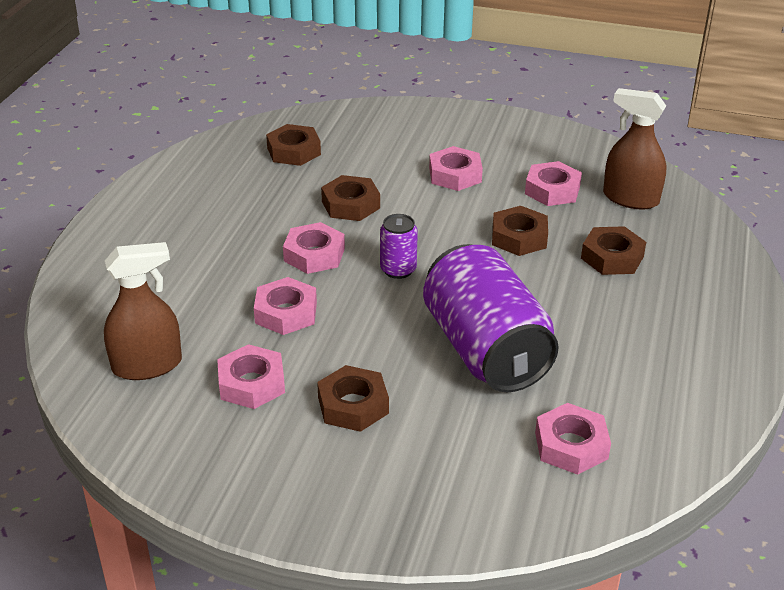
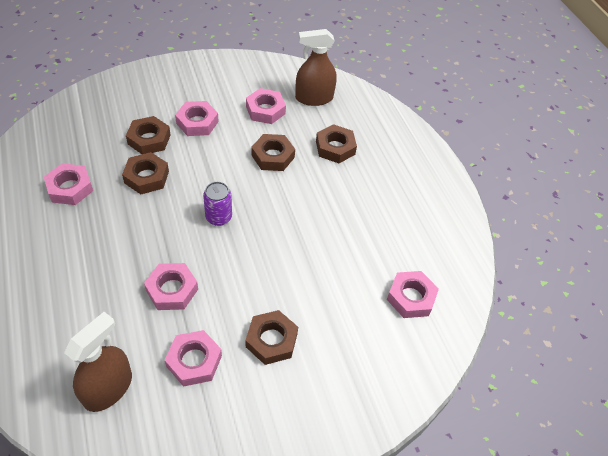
camera: 40 degrees left, 15 degrees up
brown nut [266,124,321,166] -> brown nut moved to [126,116,171,154]
pink nut [283,222,345,274] -> pink nut moved to [44,163,93,205]
purple can [423,244,559,392] -> none

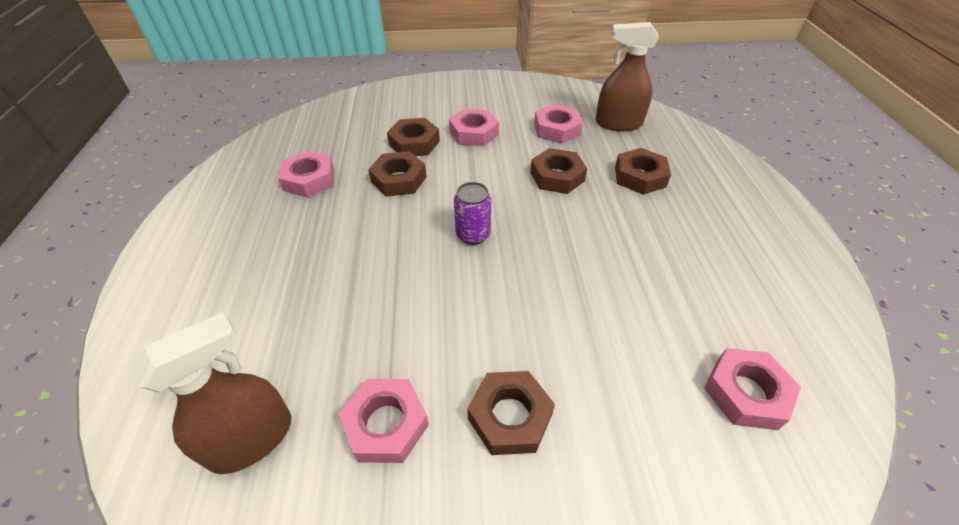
camera: 20 degrees right, 5 degrees down
pink nut [144,263,198,310] -> none

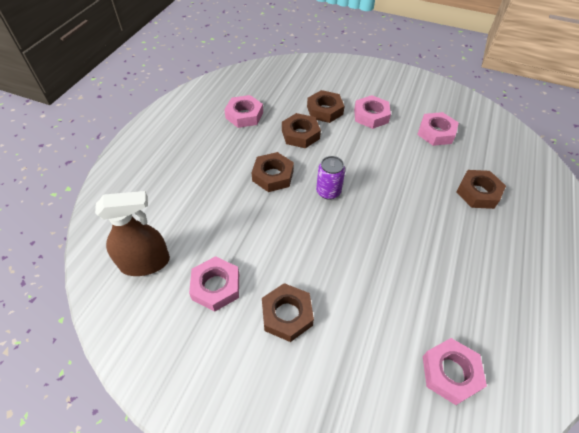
camera: 25 degrees right, 5 degrees up
brown nut [530,148,587,194] -> brown nut moved to [252,152,294,192]
brown spray bottle [595,22,659,131] -> none

